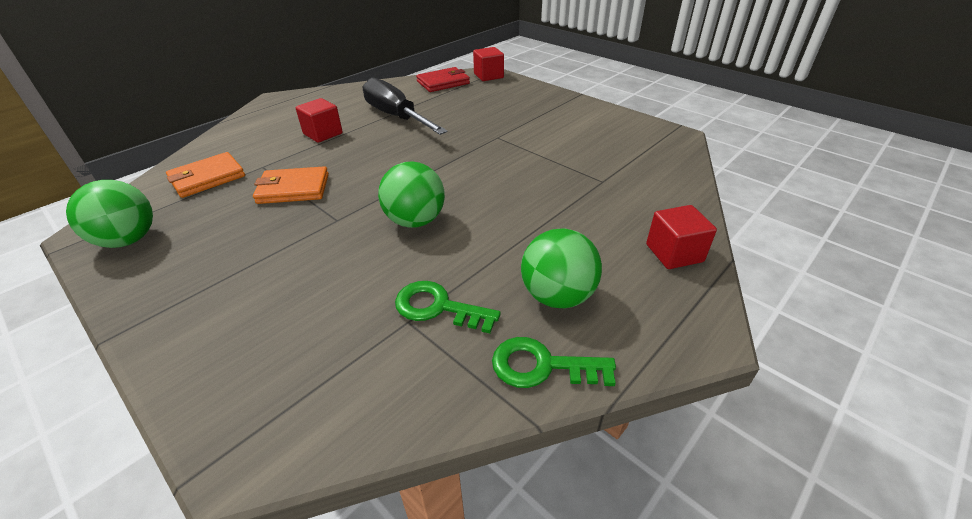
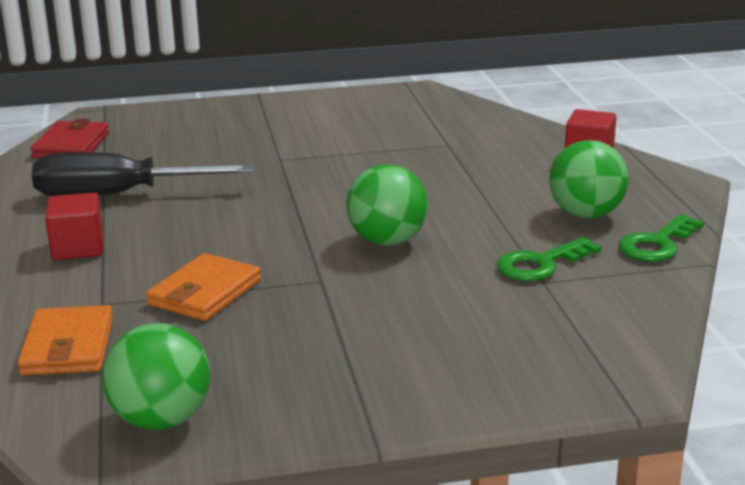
camera: 55 degrees left, 15 degrees down
red cube [473,47,504,81] -> none

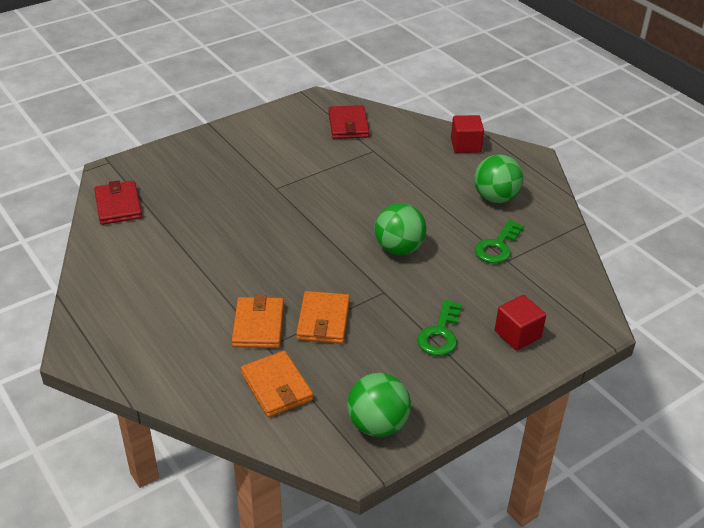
camera: 25 degrees left, 15 degrees up
black screwdriver [32,152,254,196] -> none
red cube [45,193,104,260] -> red cube moved to [495,295,546,350]
green key [619,214,704,262] -> green key moved to [417,300,462,356]
none -> orange wallet [232,295,284,348]
none -> red wallet [329,105,369,139]

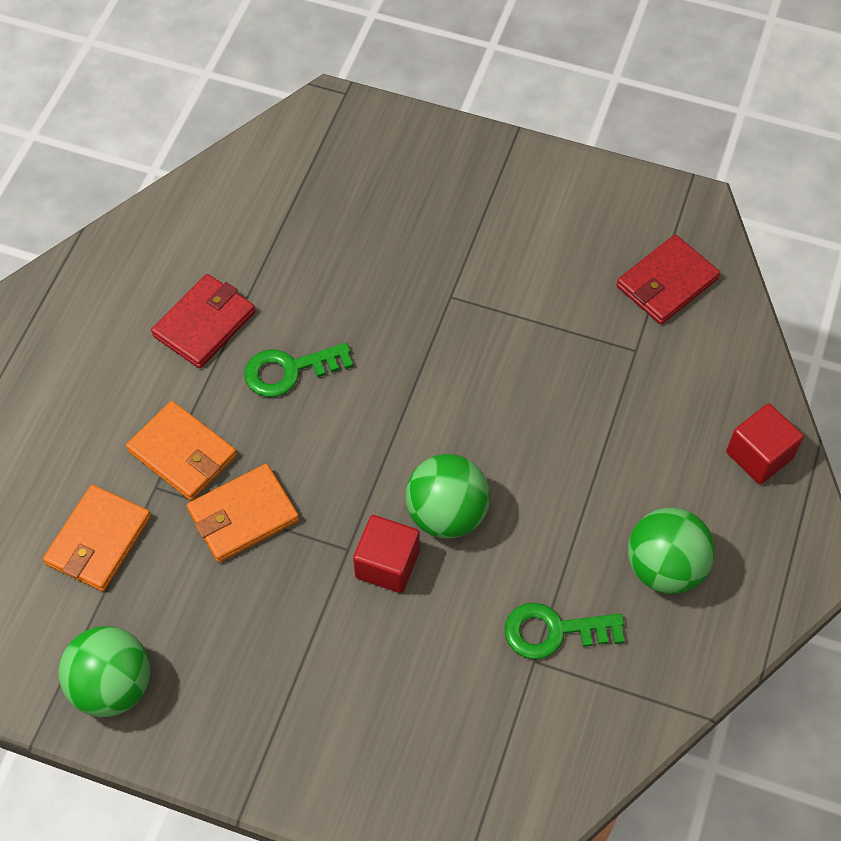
camera: 55 degrees right, 20 degrees up
red wallet [94,180,142,225] -> red wallet moved to [151,274,255,368]
orange wallet [232,295,284,348] -> orange wallet turned 75 degrees clockwise [126,401,237,501]
green key [417,300,462,356] -> green key moved to [244,343,353,397]
red cube [495,295,546,350] -> red cube moved to [353,515,419,593]

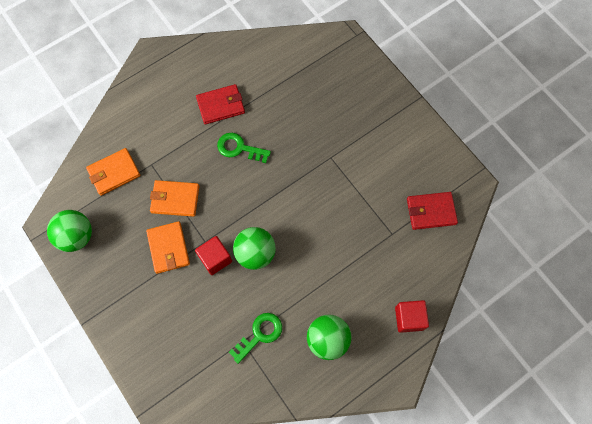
camera: 35 degrees right, 10 degrees up
orange wallet [126,401,237,501] -> orange wallet moved to [146,221,190,274]
green key [505,603,624,660] -> green key turned 105 degrees clockwise [229,313,282,364]

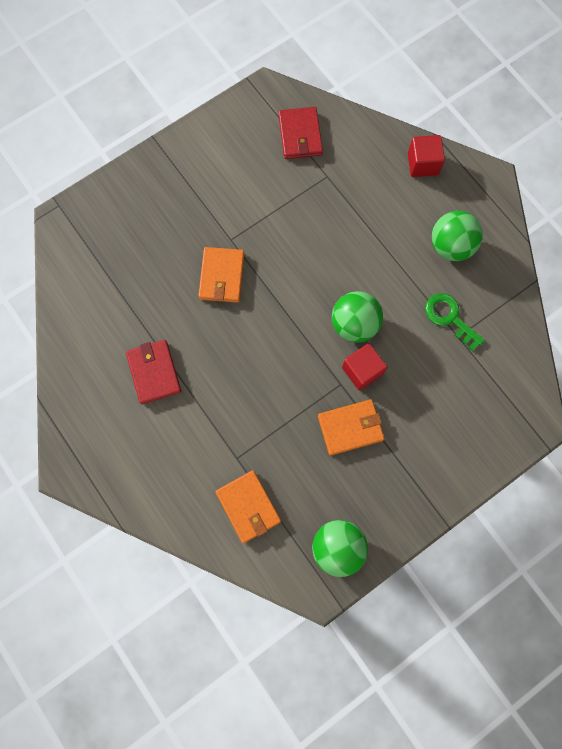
camera: 90 degrees left, 5 degrees up
orange wallet [150,180,199,217] -> orange wallet moved to [198,247,244,303]
green key [217,133,271,163] -> none

